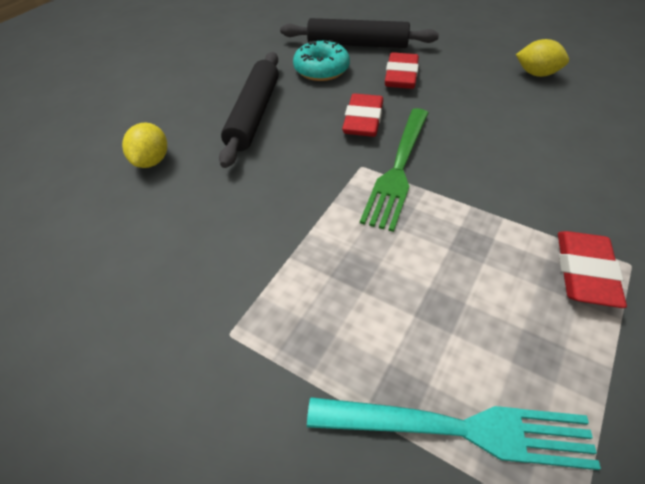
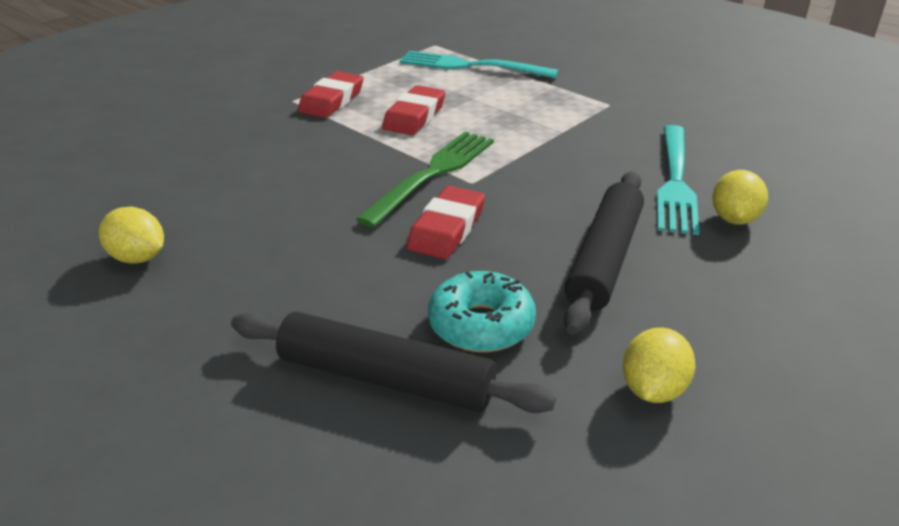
camera: 170 degrees left, 15 degrees down
red eraser [385,52,419,89] -> red eraser moved to [382,85,445,135]
none -> yellow lemon [623,328,695,403]
none -> turquoise fork [657,125,700,235]

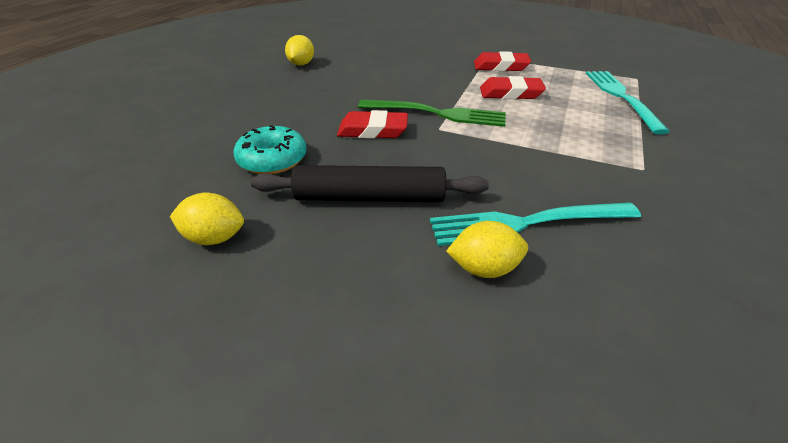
camera: 70 degrees right, 5 degrees up
black rolling pin [231,312,556,413] -> none

